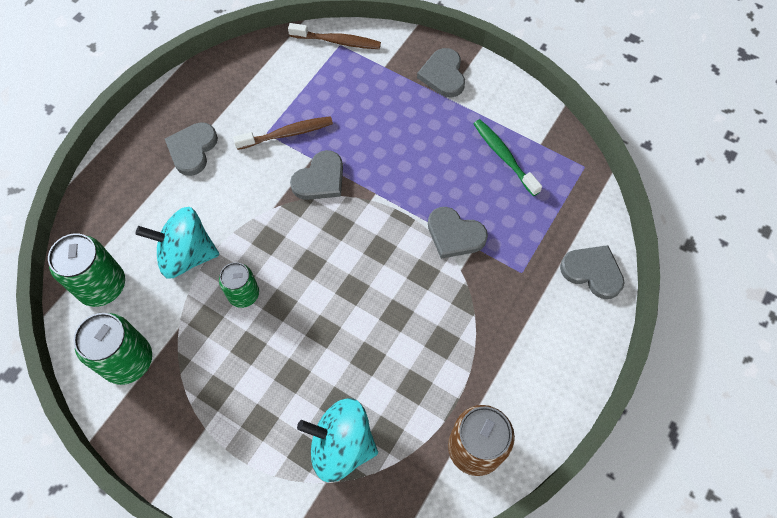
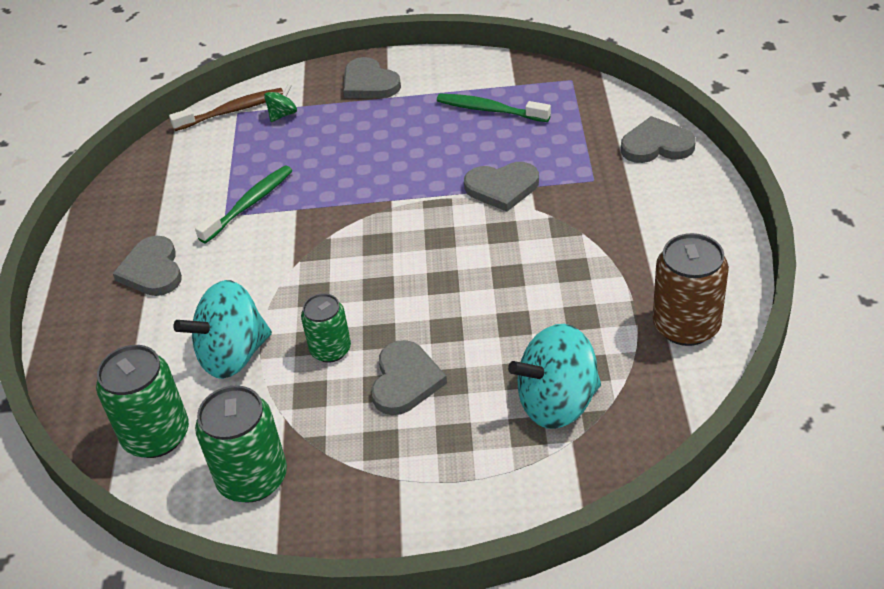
camera: 30 degrees left, 20 degrees down
brown toothbrush [233,116,333,150] -> green toothbrush [195,165,293,243]
grey heart [290,150,343,200] -> grey heart moved to [371,340,447,415]
none -> green spinning top [264,84,297,122]

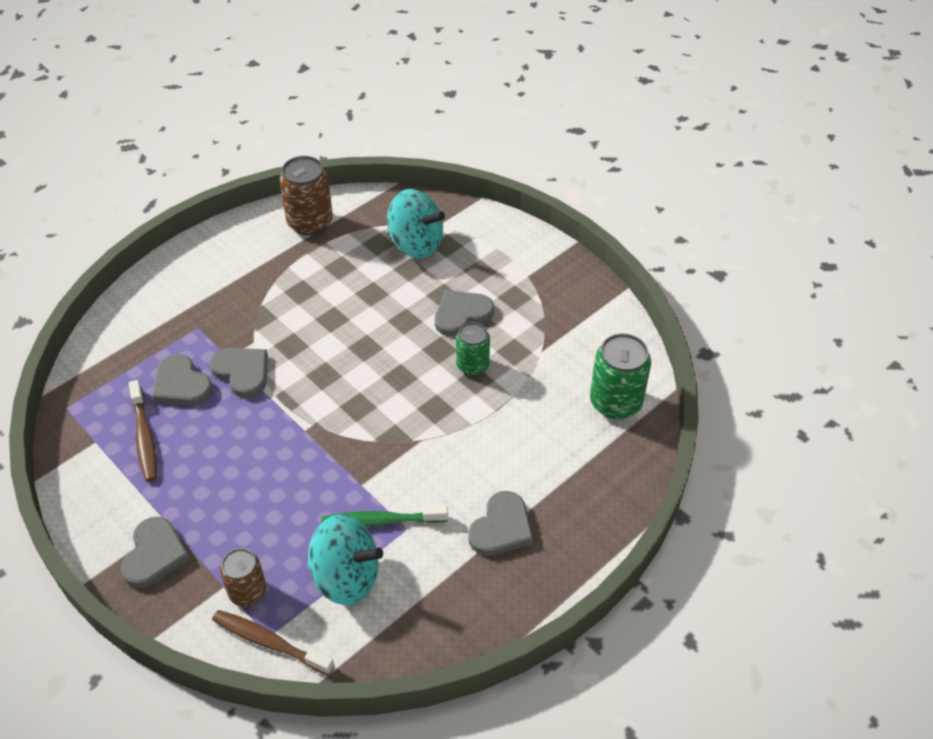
camera: 135 degrees left, 5 degrees up
turquoise spinning top [173,280,272,379] -> turquoise spinning top moved to [307,514,383,605]
green can [195,385,287,503] -> none
green spinning top [264,84,297,122] -> brown can [220,548,266,606]
green toothbrush [437,94,551,122] -> brown toothbrush [129,380,157,482]
grey heart [621,116,696,163] -> grey heart moved to [152,354,213,406]

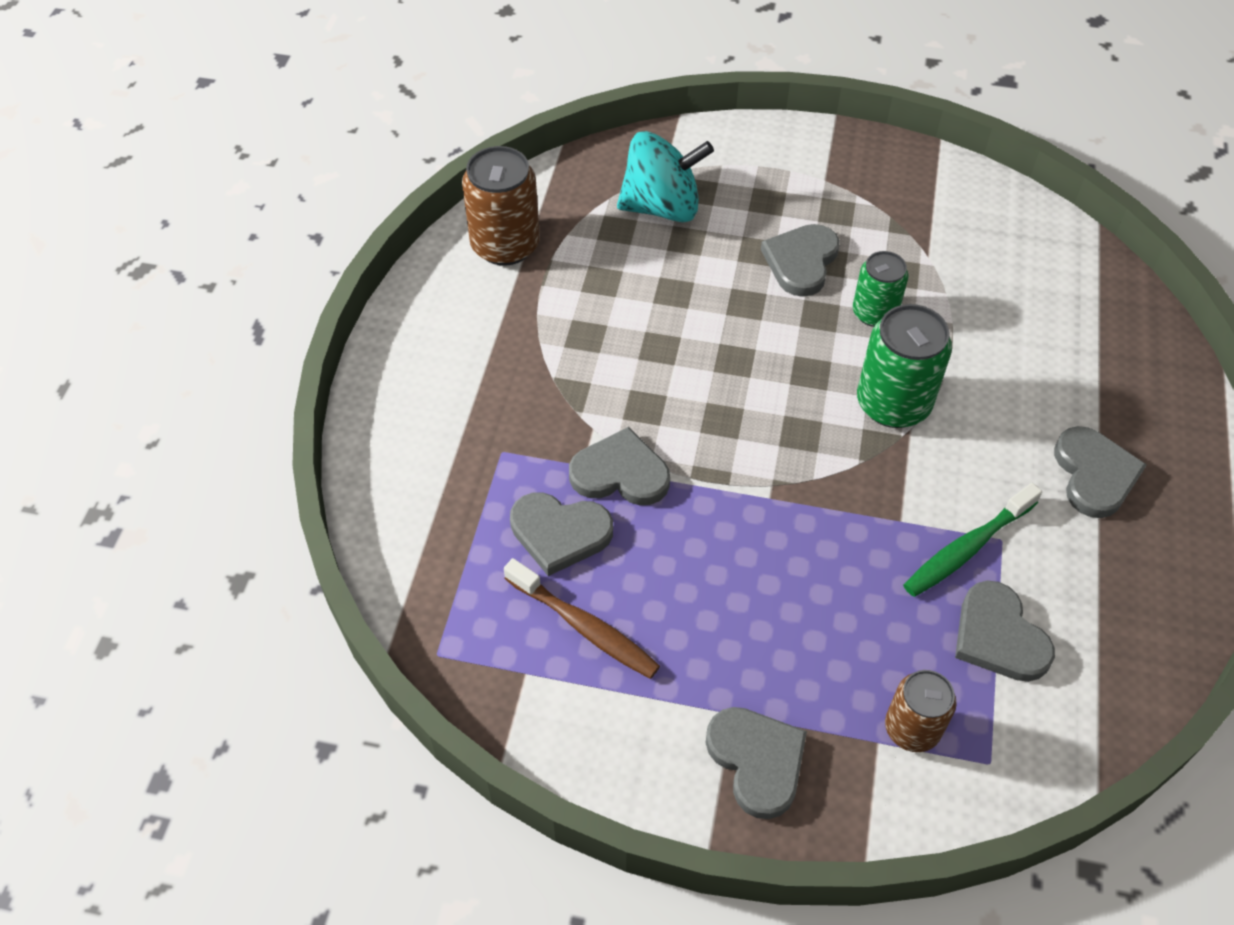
camera: 35 degrees left, 5 degrees up
brown toothbrush [212,610,334,676] -> none
turquoise spinning top [307,514,383,605] -> grey heart [955,581,1055,682]
green can [590,333,651,419] -> green can moved to [857,304,952,428]

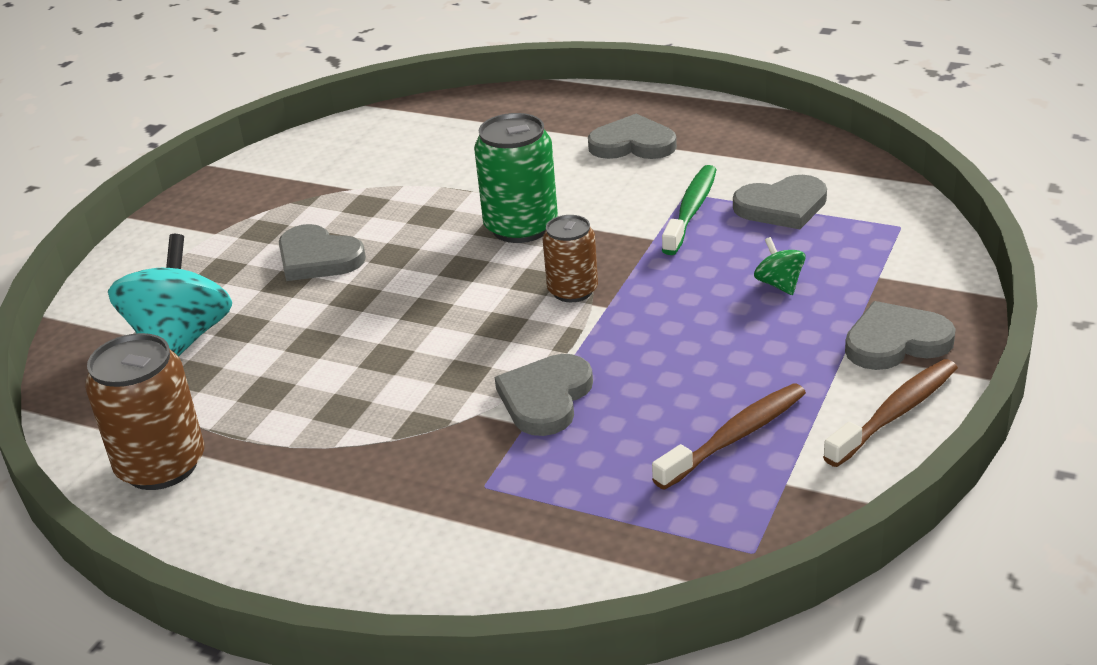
camera: 75 degrees left, 20 degrees down
grey heart [510,492,613,576] -> none
green can [853,251,908,327] -> none
brown can [885,670,957,752] -> brown can moved to [543,215,598,302]
green toothbrush [903,483,1042,597] -> green toothbrush turned 135 degrees counterclockwise [662,165,717,255]
none -> green spinning top [754,237,806,295]
none -> brown toothbrush [823,359,958,467]

